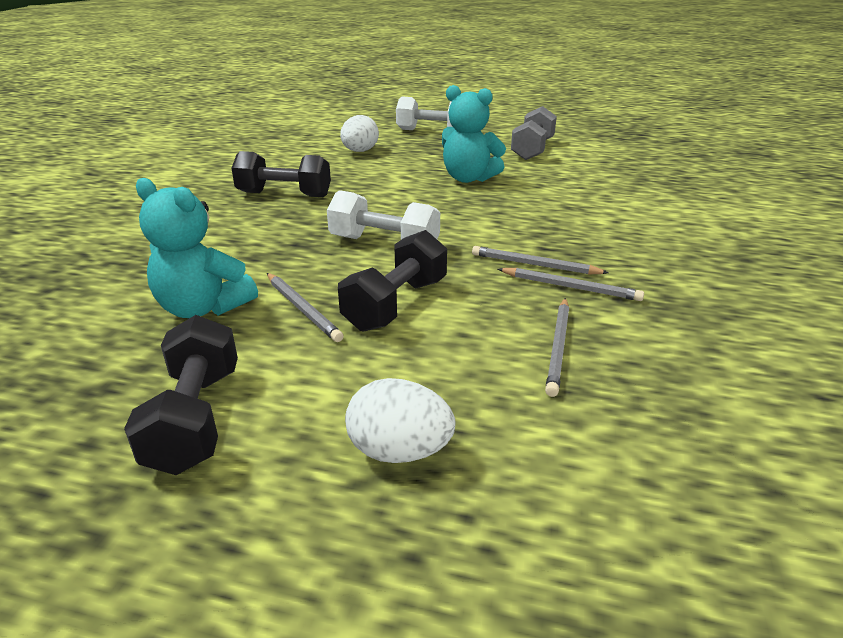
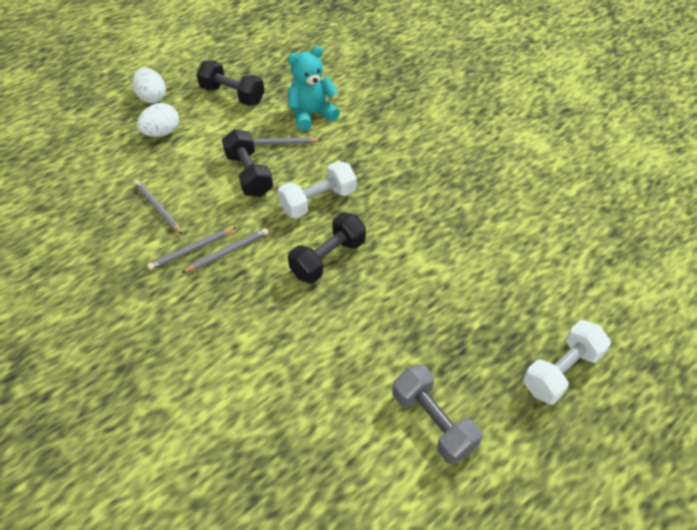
camera: 125 degrees right, 20 degrees up
black dumbbell [231,151,331,197] -> black dumbbell moved to [288,213,366,283]
white egg [340,115,379,152] -> white egg moved to [133,68,166,103]
turquoise teddy bear [442,85,506,183] -> none

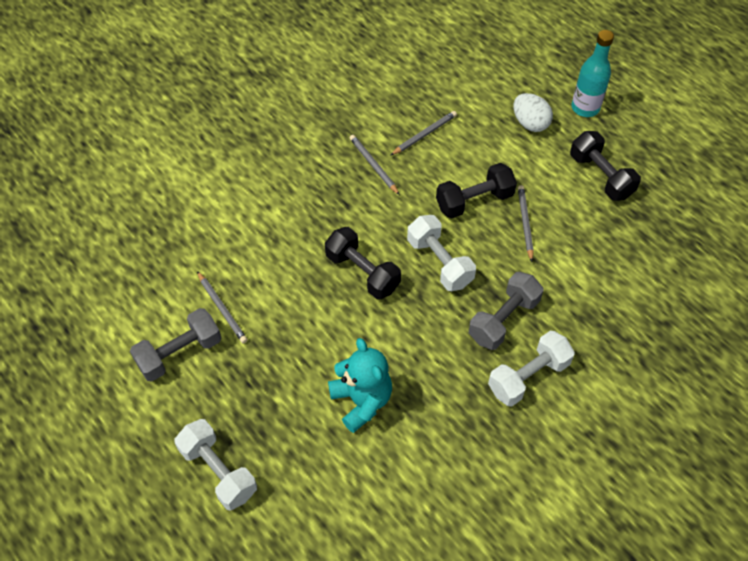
camera: 90 degrees right, 5 degrees up
white egg [133,68,166,103] -> turquoise bottle [571,30,614,117]
grey pencil [182,228,269,273] -> grey pencil moved to [197,271,248,343]
black dumbbell [196,60,265,106] -> black dumbbell turned 60 degrees counterclockwise [570,131,641,201]
turquoise teddy bear [288,46,340,131] -> turquoise teddy bear moved to [328,338,392,433]
none -> grey dumbbell [469,272,544,350]
none -> white dumbbell [488,331,575,406]

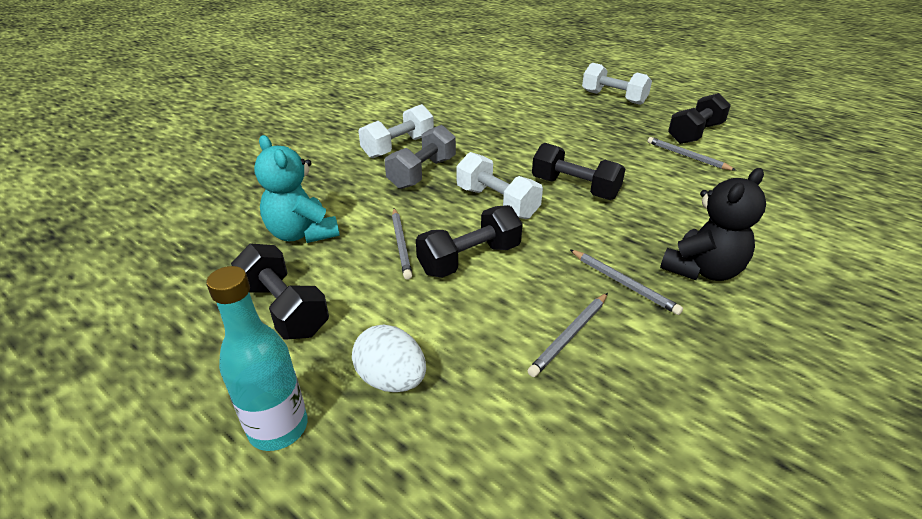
camera: 170 degrees right, 20 degrees down
grey dumbbell [130,308,221,381] -> black dumbbell [668,93,731,144]
turquoise teddy bear [328,338,392,433] -> turquoise teddy bear moved to [254,135,340,243]
none -> black teddy bear [660,168,766,281]

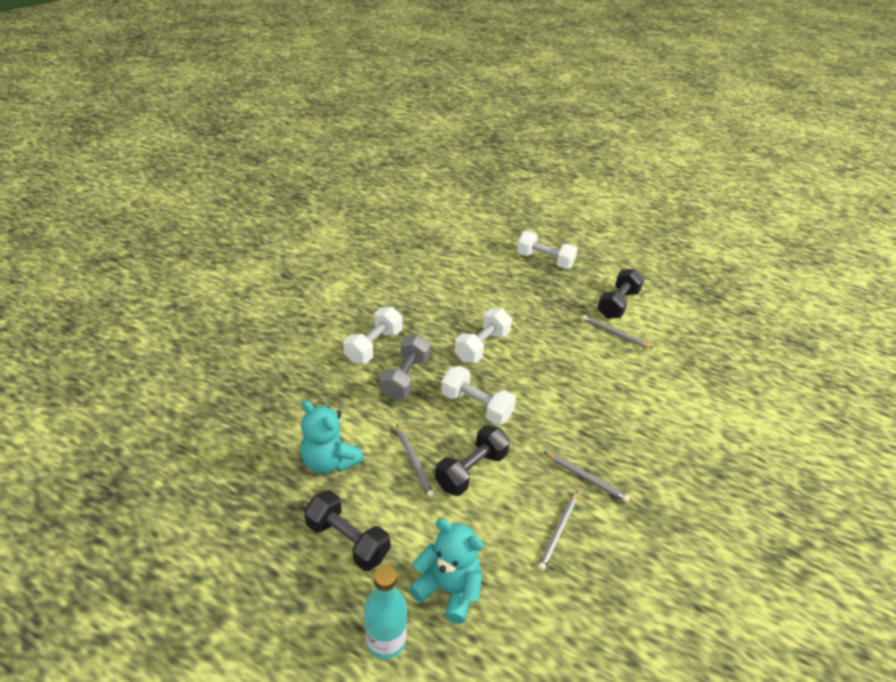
camera: 15 degrees left, 5 degrees up
white egg [352,325,426,392] -> turquoise teddy bear [409,519,484,624]
black dumbbell [532,143,625,200] -> none
black teddy bear [660,168,766,281] -> none
none -> white dumbbell [454,309,512,363]

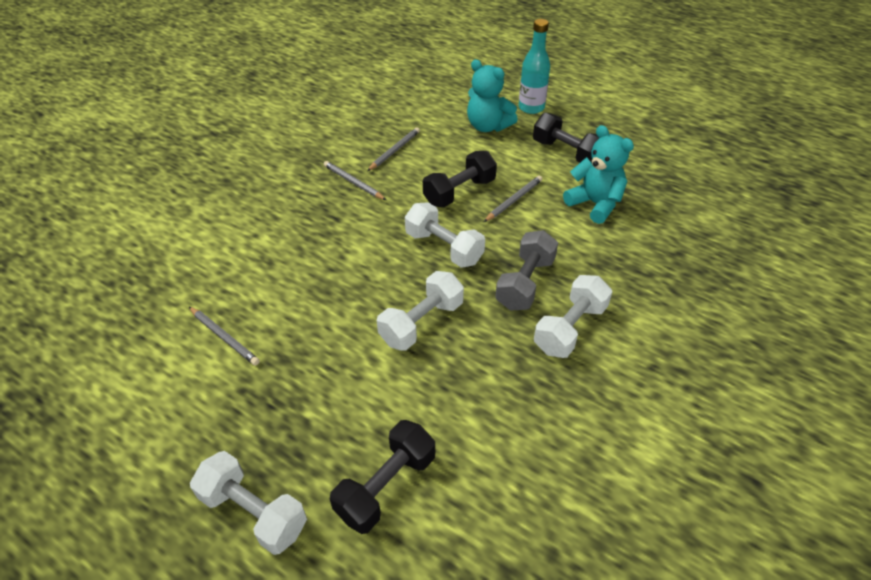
camera: 170 degrees left, 5 degrees up
grey pencil [397,425,434,498] -> grey pencil turned 60 degrees clockwise [484,176,542,222]
black dumbbell [597,269,644,318] -> black dumbbell moved to [330,420,435,534]

